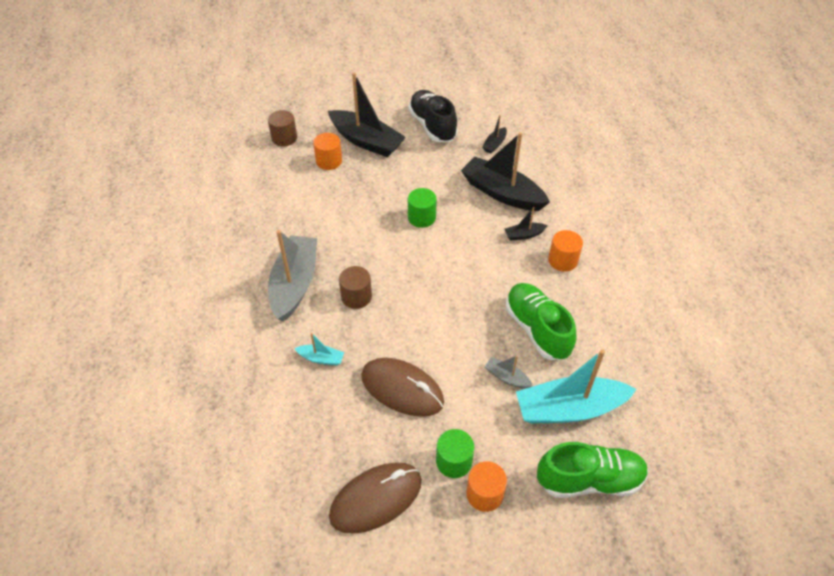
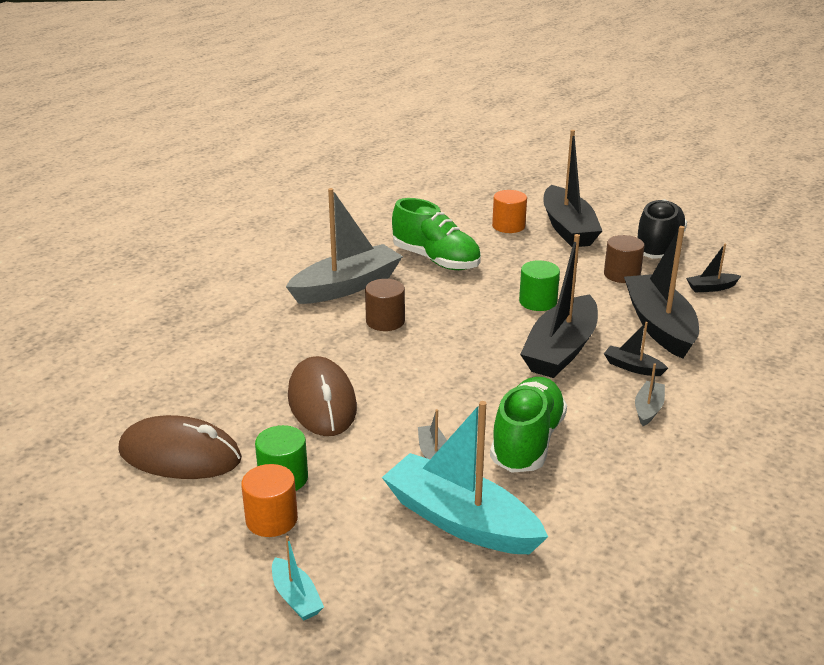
camera: 45 degrees right, 20 degrees down
brown cylinder [268,110,297,146] -> brown cylinder moved to [604,235,645,283]
turquoise boat [294,332,344,365] -> turquoise boat moved to [272,536,324,620]
green shoe [537,442,648,498] -> green shoe moved to [392,198,481,270]
orange cylinder [548,230,583,271] -> grey boat [635,363,665,426]
none -> black boat [520,234,598,378]

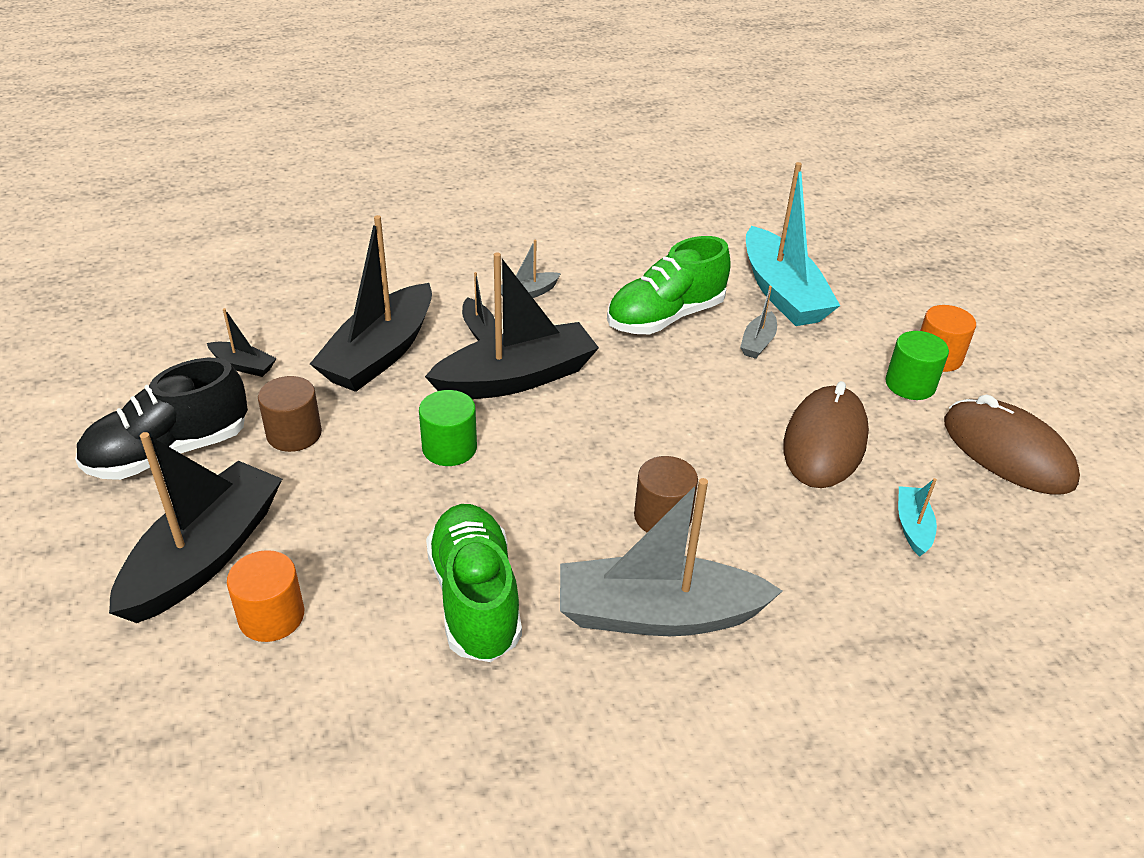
camera: 145 degrees left, 10 degrees up
turquoise boat [272,536,324,620] -> turquoise boat moved to [898,478,937,557]

